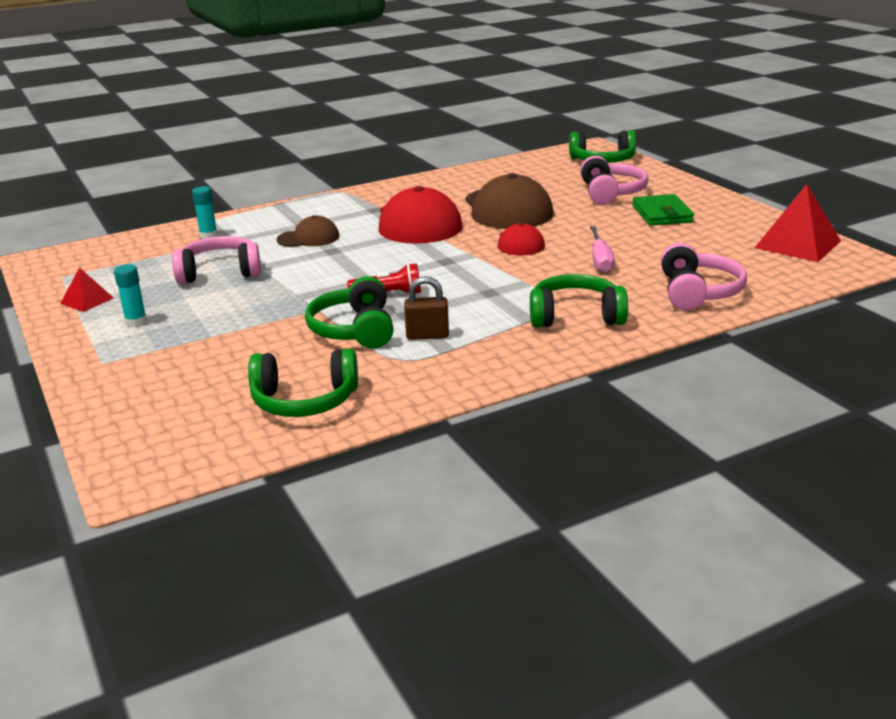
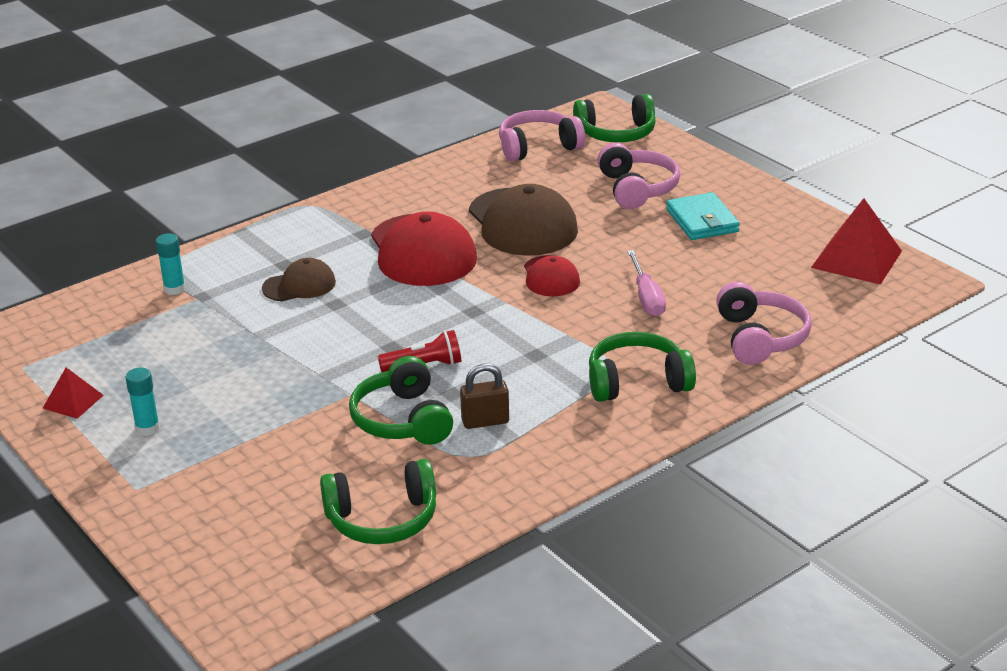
camera: 10 degrees left, 5 degrees up
pink headphones [172,236,261,284] -> pink headphones moved to [499,110,585,162]
green wallet [633,194,694,226] -> turquoise wallet [666,192,740,240]

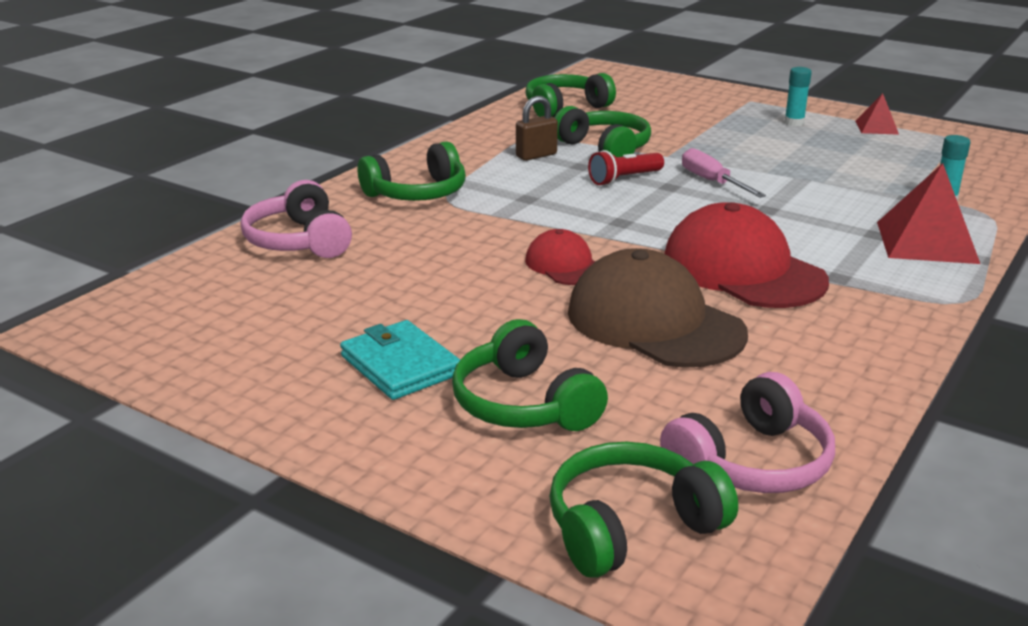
camera: 160 degrees right, 5 degrees down
brown cap [262,258,336,301] -> none
pink headphones [597,143,680,209] -> green headphones [452,319,608,431]
pink screwdriver [627,250,666,317] -> pink screwdriver moved to [682,148,766,198]
red pyramid [811,198,902,285] -> red pyramid moved to [877,163,980,264]

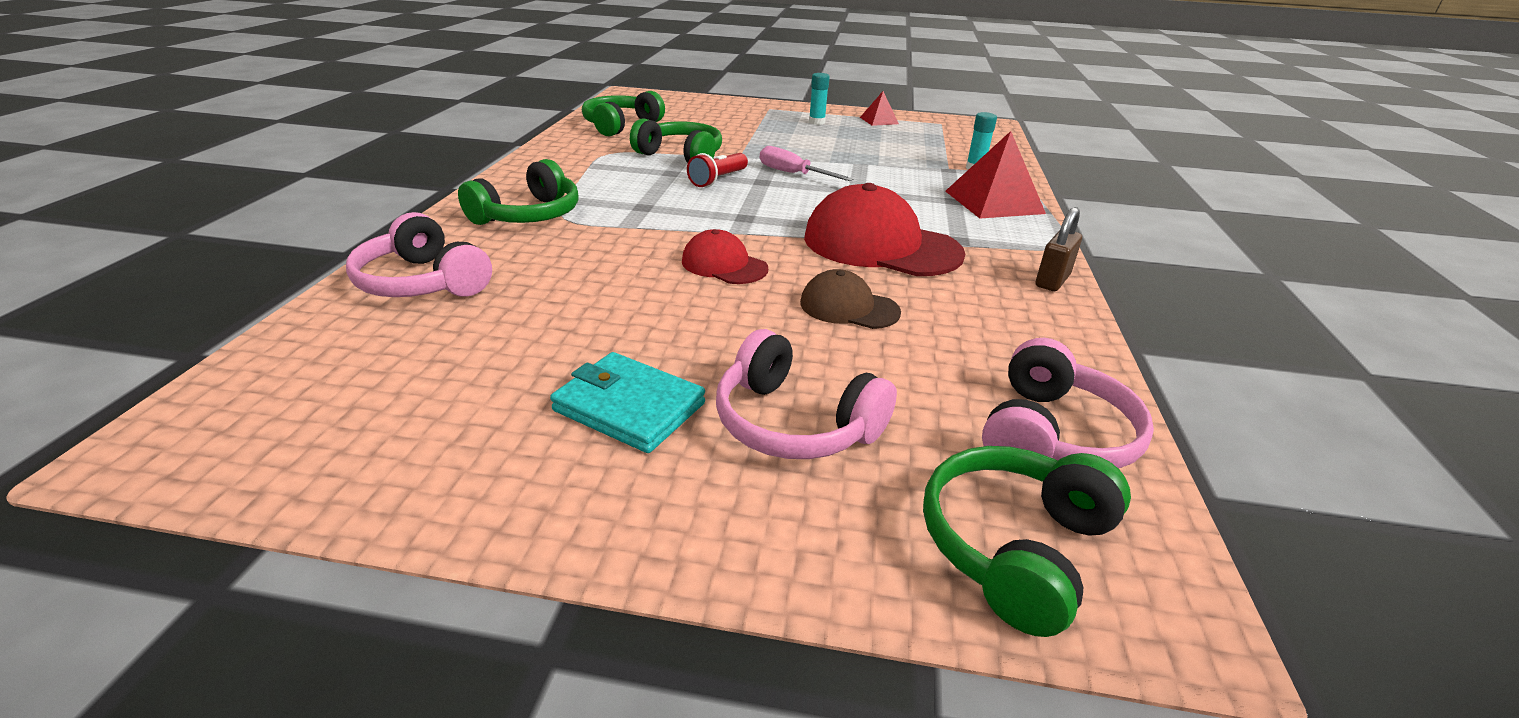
camera: 25 degrees left, 5 degrees up
green headphones [452,319,608,431] -> pink headphones [716,329,897,459]
brown padlock [516,96,558,161] -> brown padlock moved to [1036,207,1082,291]
brown cap [568,248,748,368] -> brown cap [800,269,901,329], size x0.53

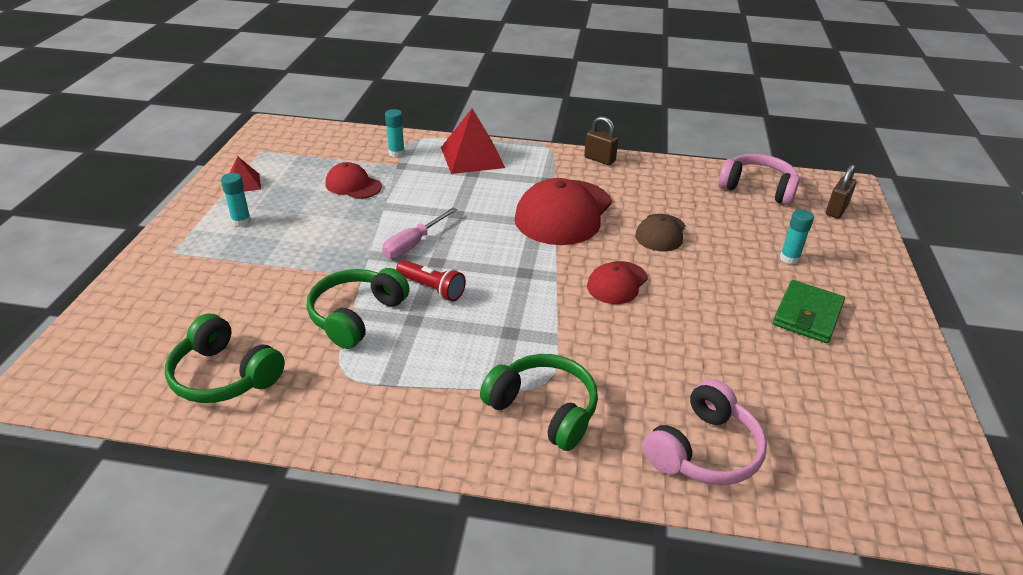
camera: 90 degrees left, 5 degrees up
turquoise wallet [550,352,705,453] -> green wallet [773,280,845,343]
pink headphones [716,329,897,459] -> turquoise glue stick [780,209,814,264]
green headphones [923,446,1131,637] -> brown padlock [826,164,857,218]
none -> red cap [325,162,382,199]

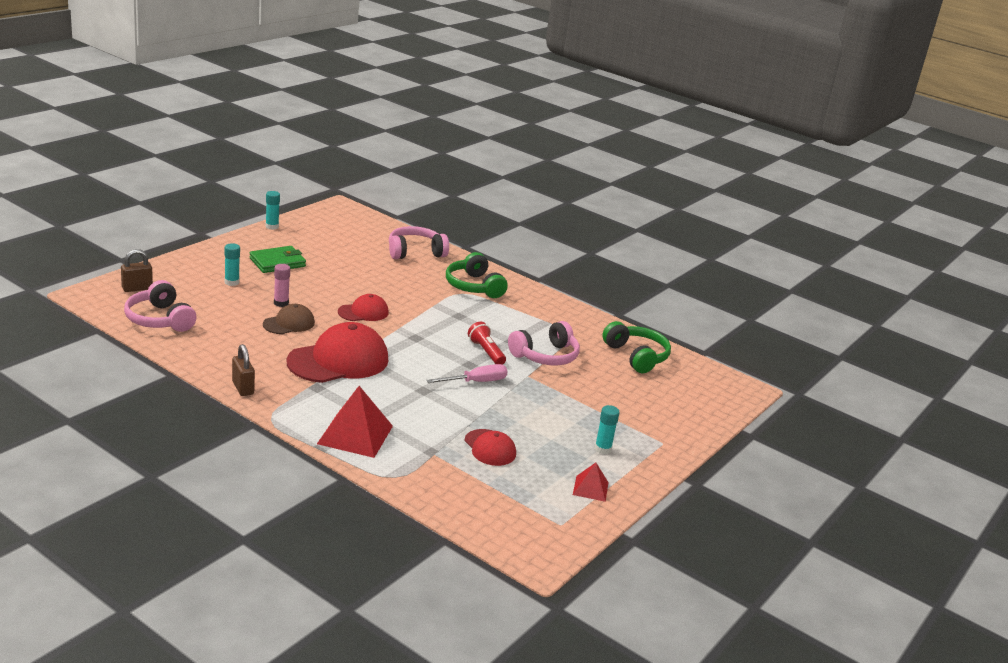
camera: 155 degrees left, 10 degrees down
green headphones [307,268,410,349] -> pink headphones [508,321,580,365]
turquoise glue stick [385,109,405,157] -> turquoise glue stick moved to [266,191,280,230]
none -> pink glue stick [274,264,290,307]

